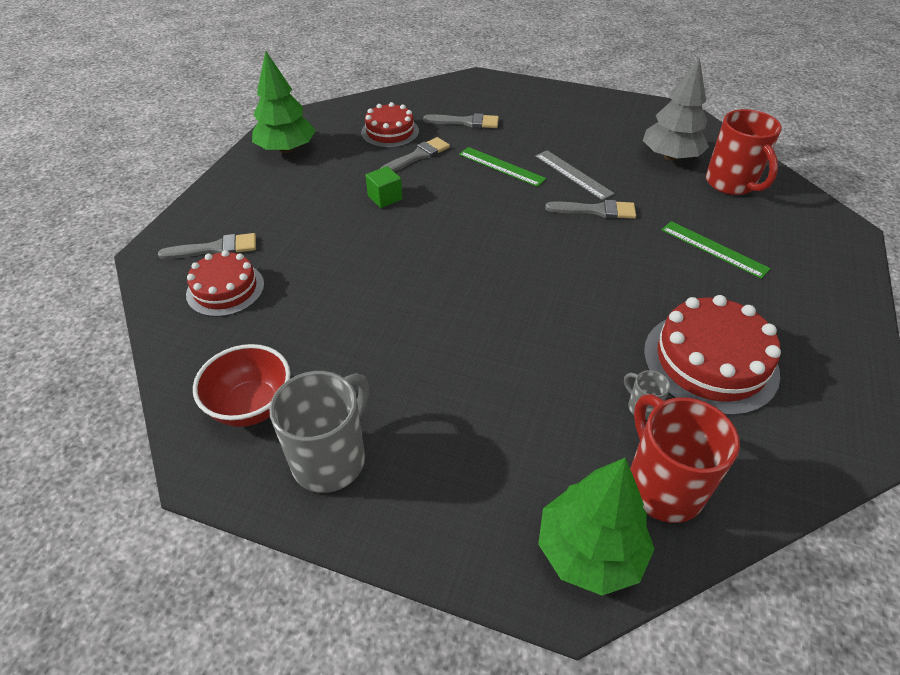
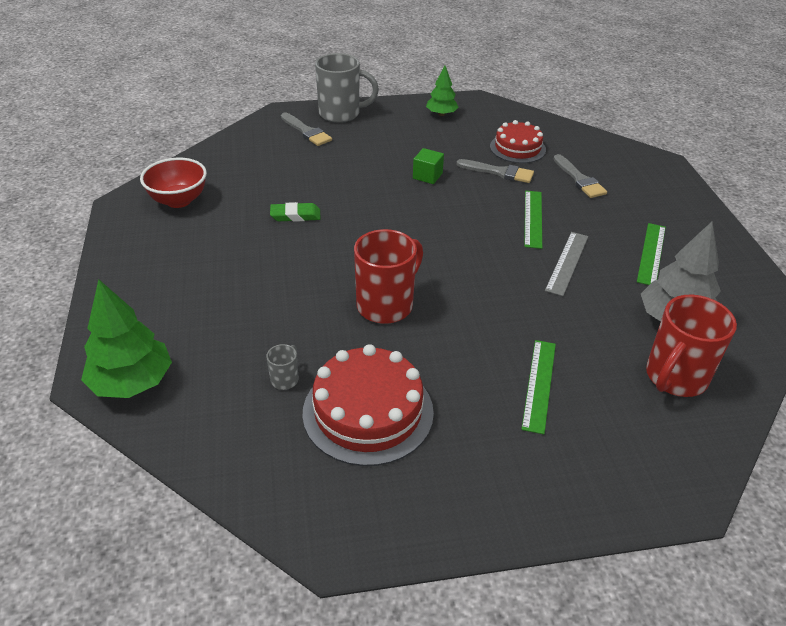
camera: 60 degrees right, 5 degrees down
red cake [186,250,264,317] -> none
green tree [252,51,316,153] -> green tree [426,66,459,116], size x0.60
grey mug [269,371,369,493] -> grey mug moved to [315,53,379,123]
grey brush [545,200,636,219] -> none
red mug [630,394,740,523] -> red mug moved to [354,229,423,324]
none -> green eraser [270,202,320,222]
none -> green ruler [637,223,666,285]

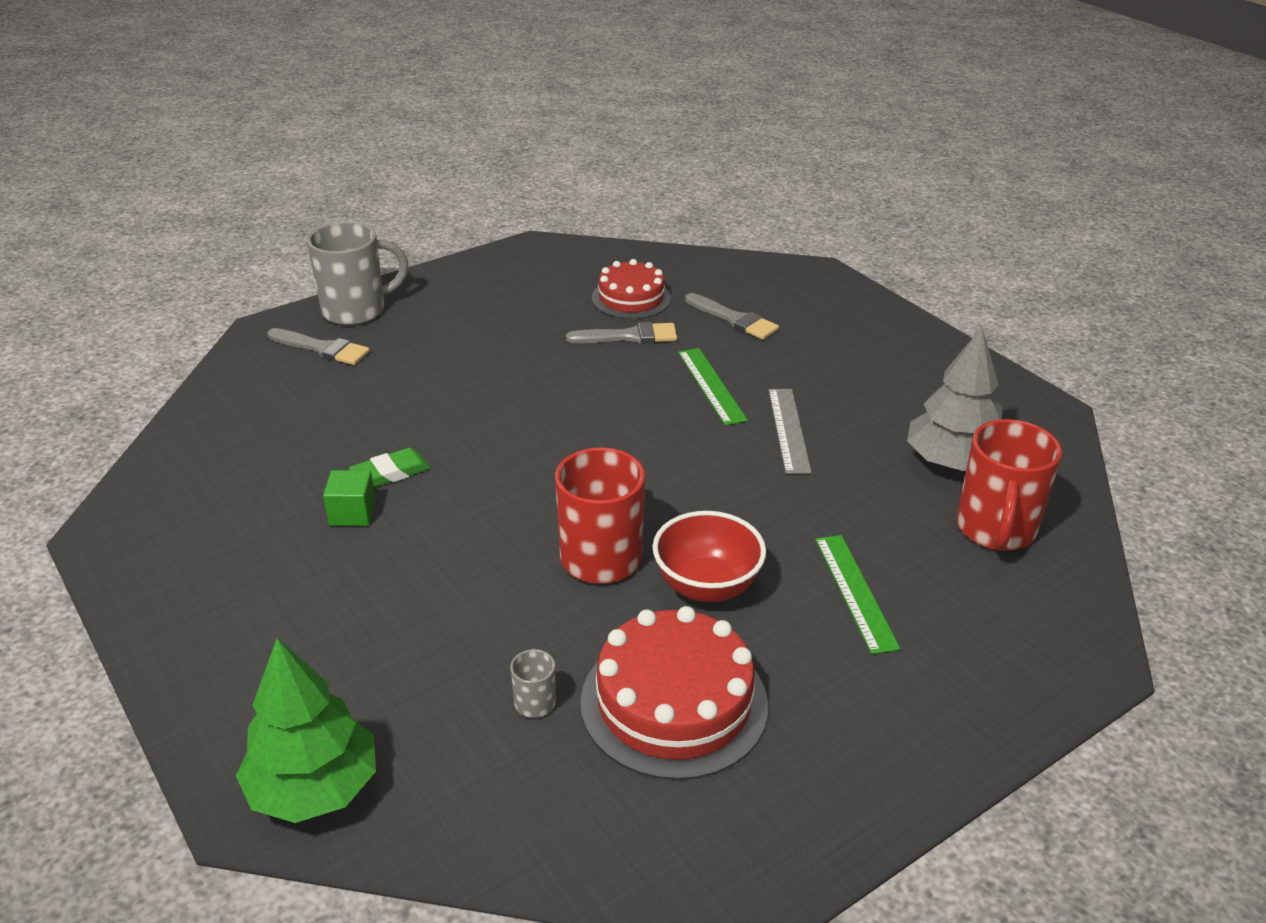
camera: 25 degrees left, 5 degrees down
red bowl [140,158,207,208] -> red bowl moved to [653,511,766,602]
green cube [413,148,444,184] -> green cube moved to [323,470,376,526]
green tree [426,66,459,116] -> none
green ruler [637,223,666,285] -> none

